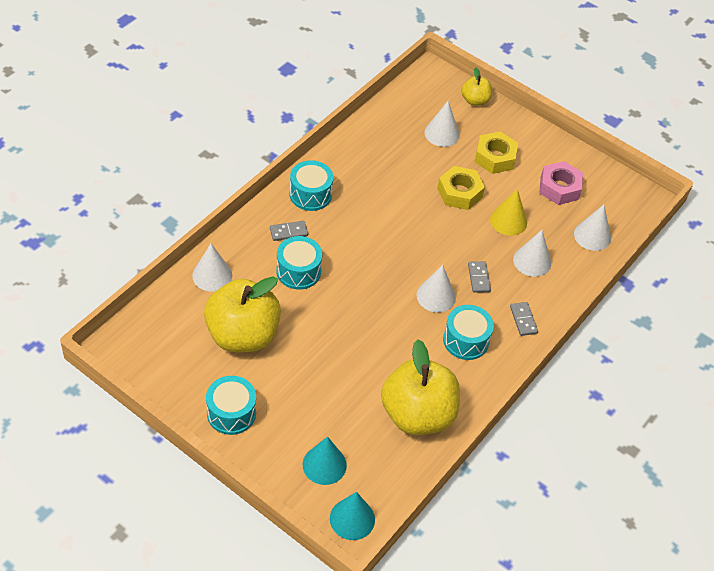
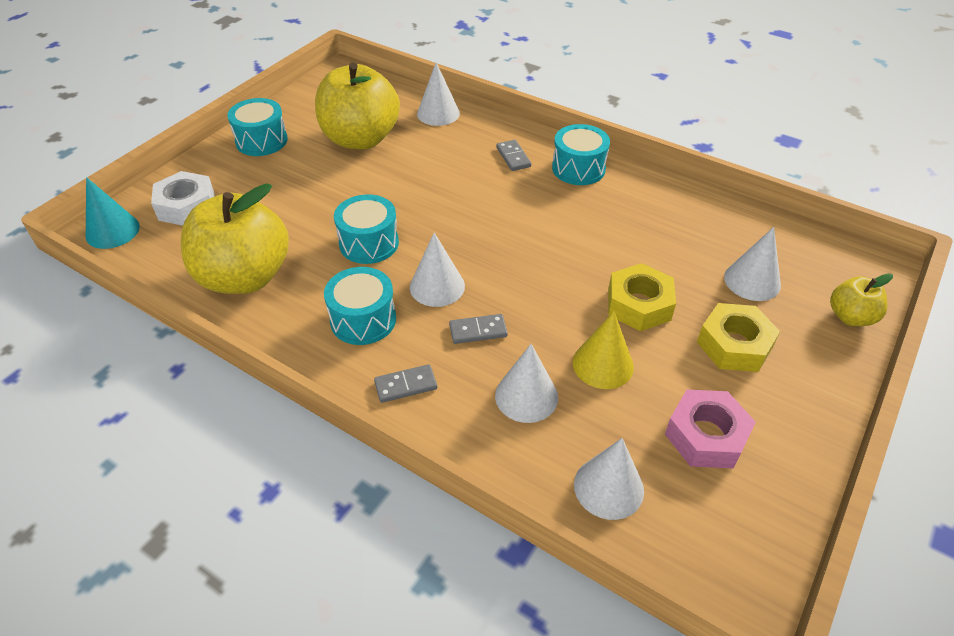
camera: 90 degrees right, 5 degrees down
turquoise drum [276,236,322,289] -> turquoise drum moved to [334,194,399,264]
turquoise cone [303,436,347,485] -> white nut [151,171,215,226]

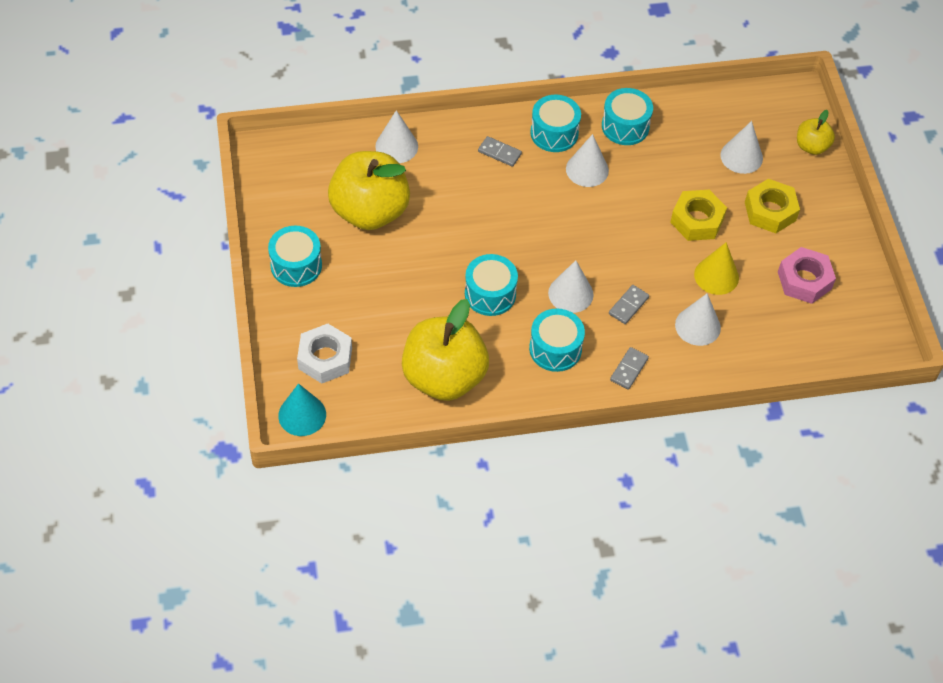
camera: 45 degrees left, 10 degrees up
white cone [574,438,644,520] -> white cone moved to [566,134,609,187]
none -> turquoise drum [602,88,653,145]

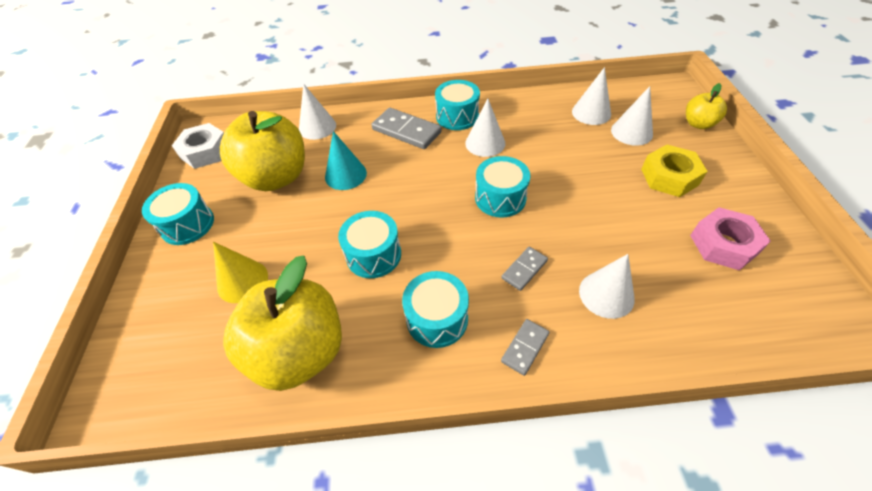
camera: 10 degrees right, 5 degrees down
turquoise cone [278,383,326,436] -> turquoise cone moved to [325,131,367,190]
white nut [297,324,352,383] -> white nut moved to [172,123,224,169]
grey domino [478,136,522,167] -> grey domino [372,108,442,149], size x1.79
white cone [548,260,594,313] -> white cone moved to [572,67,611,125]
turquoise drum [602,88,653,145] -> turquoise drum moved to [475,156,530,218]
yellow nut [670,190,727,241] -> none
yellow cone [694,242,739,295] -> yellow cone moved to [213,242,268,303]

